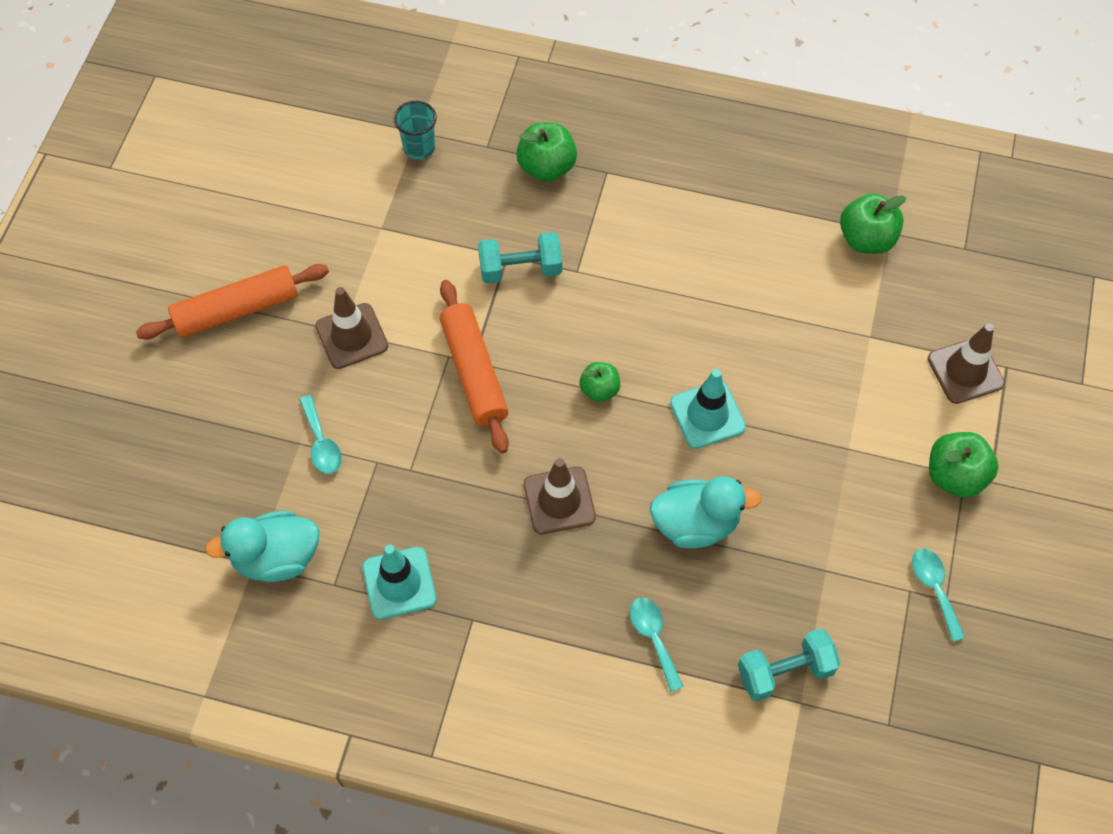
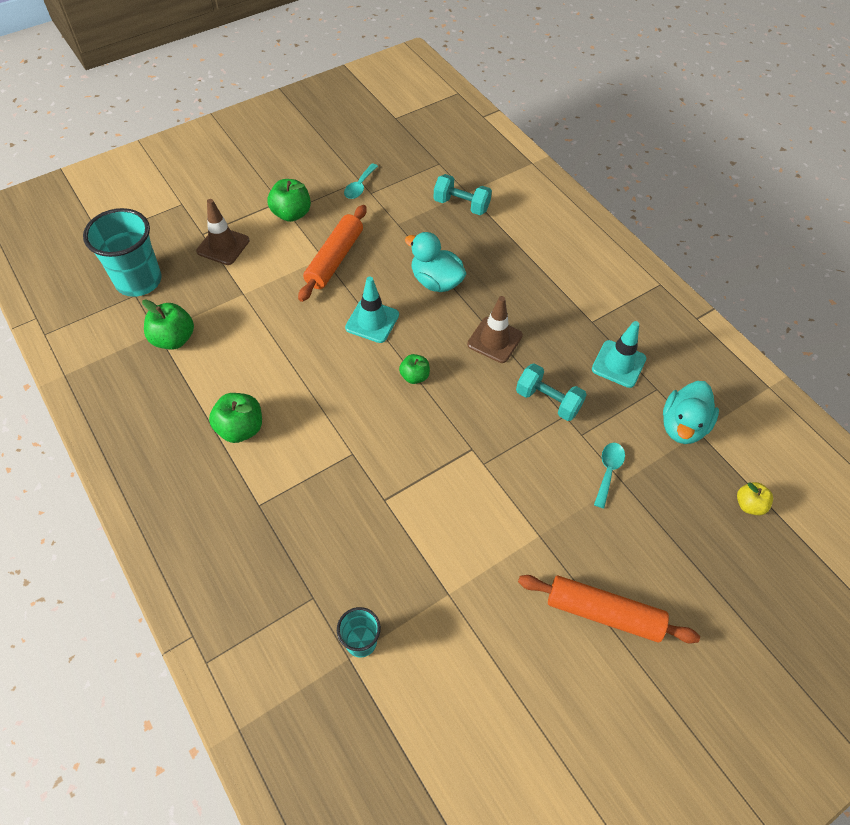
camera: 140 degrees left, 5 degrees down
turquoise duck [205,511,319,582] -> turquoise duck turned 90 degrees clockwise [663,381,719,444]
brown traffic cone [315,287,388,369] -> none
orange rolling pin [440,280,509,454] -> orange rolling pin moved to [298,205,367,302]
turquoise dumbbell [478,232,562,284] -> turquoise dumbbell moved to [516,363,587,421]
green apple [516,122,577,182] -> green apple moved to [209,393,262,443]
turquoise spoon [630,597,684,692] -> none
none -> turquoise cup [83,208,162,297]
none -> yellow apple [737,482,773,515]

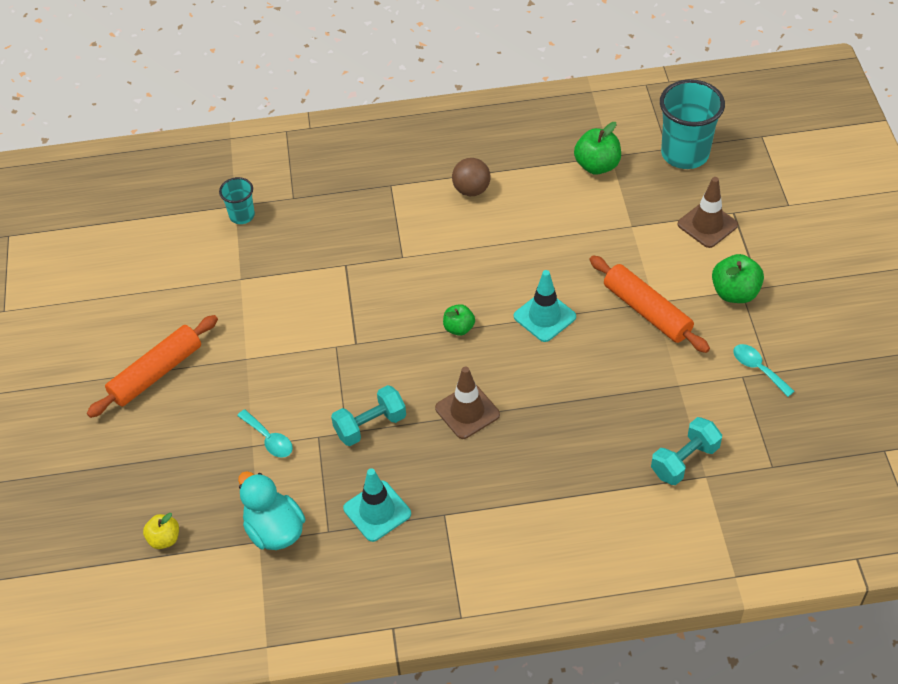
camera: 120 degrees right, 5 degrees down
green apple [209,393,262,443] -> brown ball [452,158,491,196]
turquoise duck [405,232,466,292] -> none

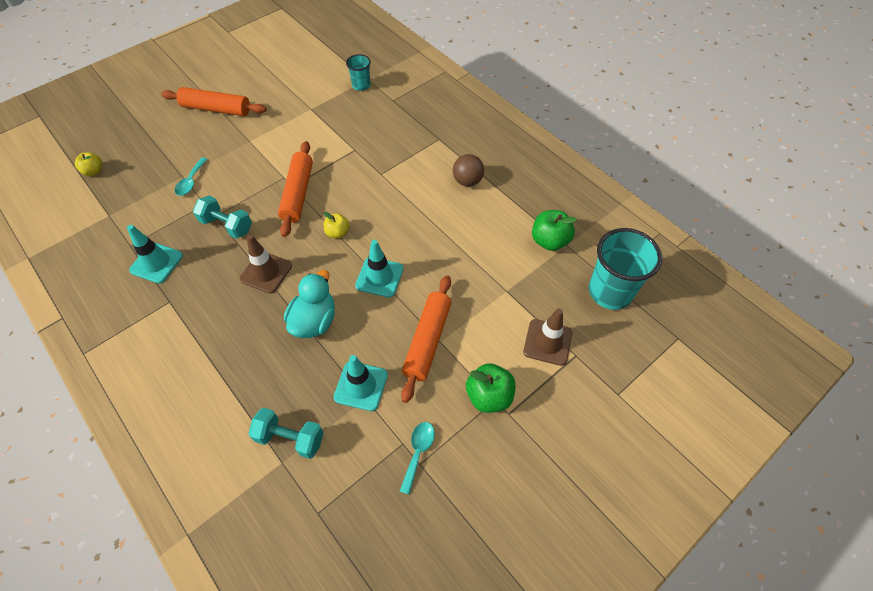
camera: 55 degrees right, 5 degrees up
turquoise duck [238,471,306,550] -> turquoise duck moved to [284,270,335,338]
green apple [443,304,475,336] -> yellow apple [324,212,350,238]
none -> orange rolling pin [278,141,313,237]
none -> turquoise traffic cone [334,355,388,411]

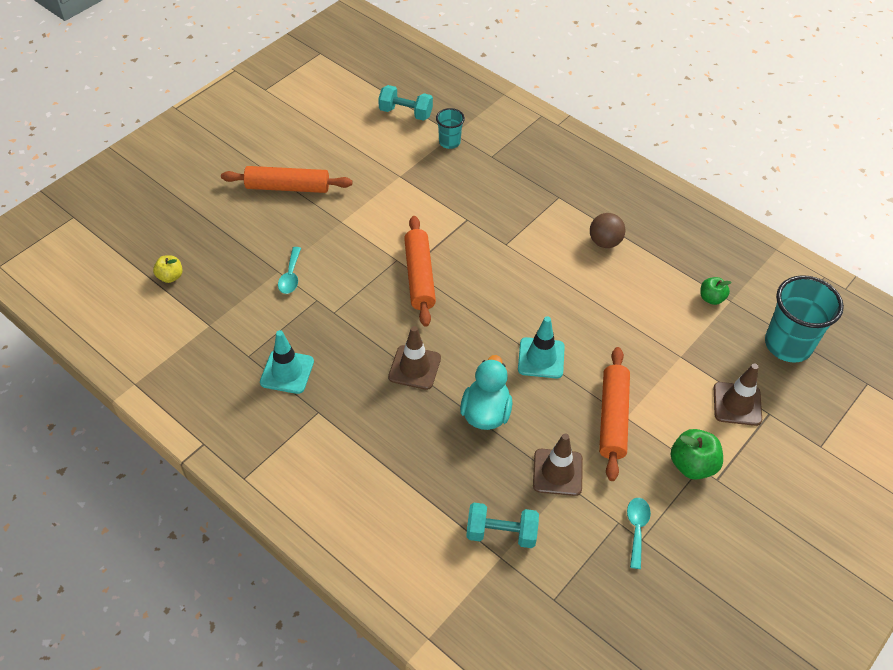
camera: 10 degrees left, 5 degrees down
turquoise dumbbell [193,196,252,239] -> turquoise dumbbell moved to [378,85,433,121]
yellow apple [324,212,350,238] -> none
turquoise traffic cone [334,355,388,411] -> brown traffic cone [533,433,583,496]
green apple [532,210,577,251] -> green apple [700,277,732,305], size x0.63

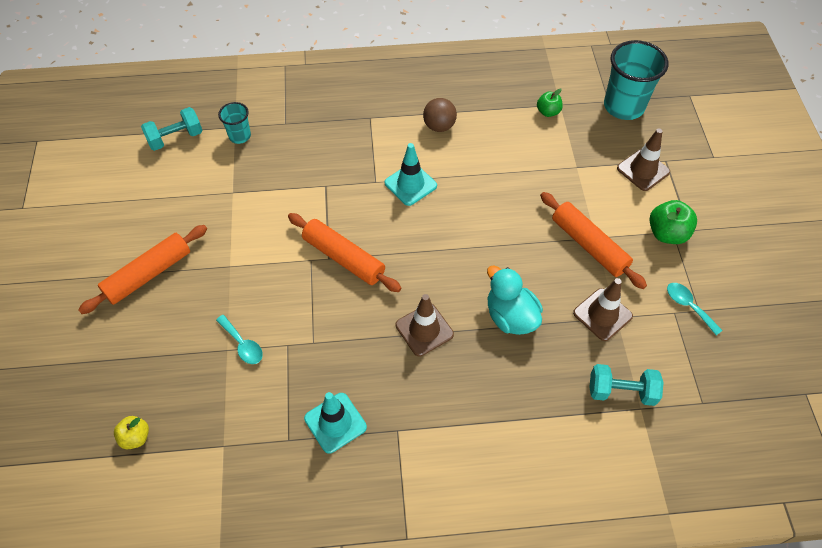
camera: 45 degrees left, 5 degrees up
turquoise dumbbell [466,503,539,548] -> turquoise dumbbell turned 45 degrees clockwise [589,364,664,406]
turquoise traffic cone [518,316,565,379] -> turquoise traffic cone moved to [384,143,437,206]

